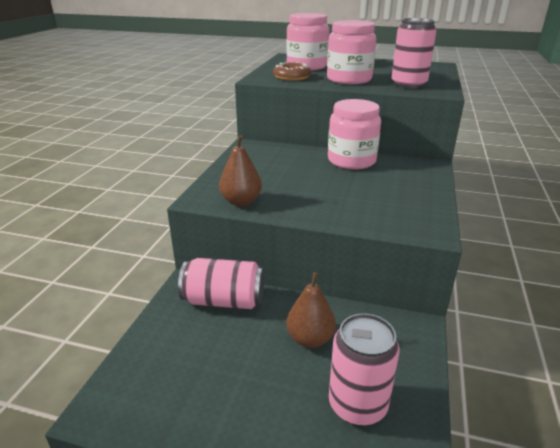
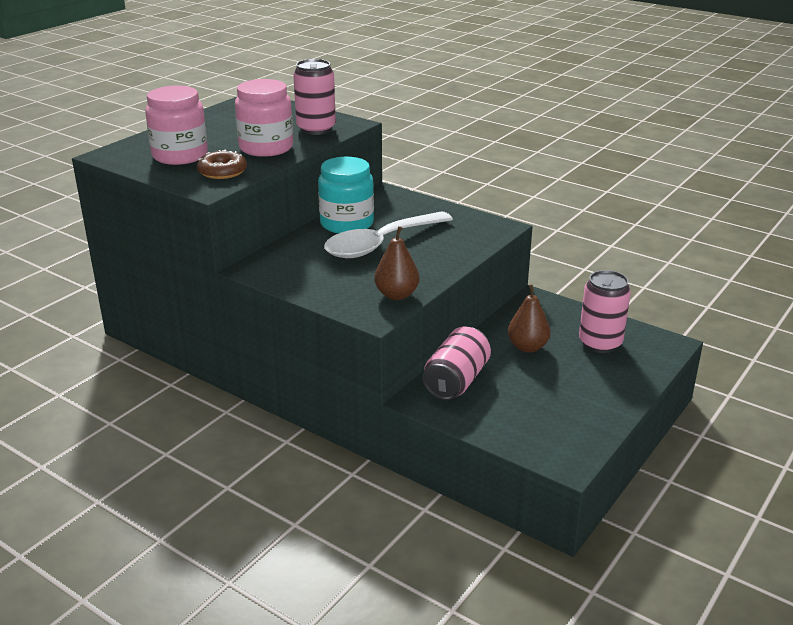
camera: 70 degrees left, 0 degrees up
pink jar [328,99,381,169] -> turquoise jar [318,157,374,234]
none -> white spoon [324,211,453,258]

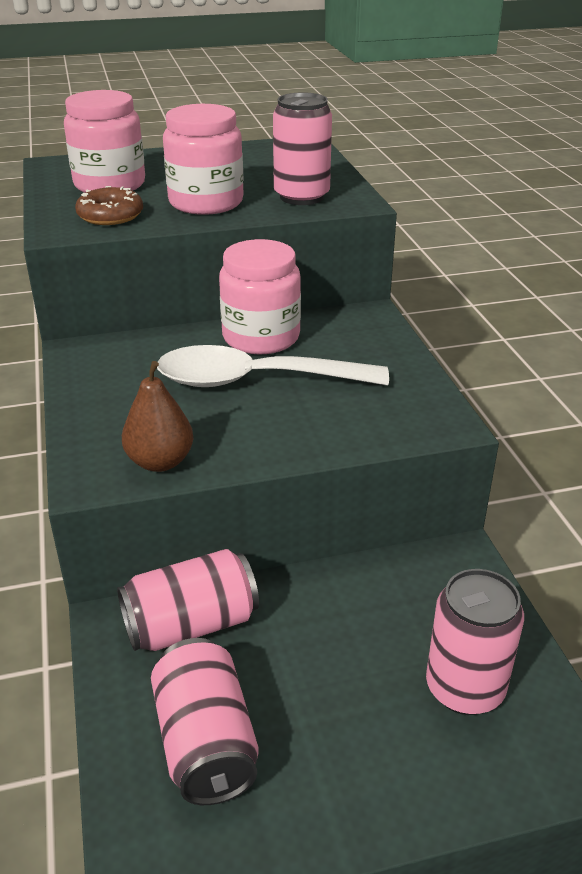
camera: 40 degrees right, 5 degrees up
turquoise jar [318,157,374,234] -> pink jar [219,239,301,354]
brown pear [508,284,551,352] -> none
none -> pink can [151,638,259,805]

